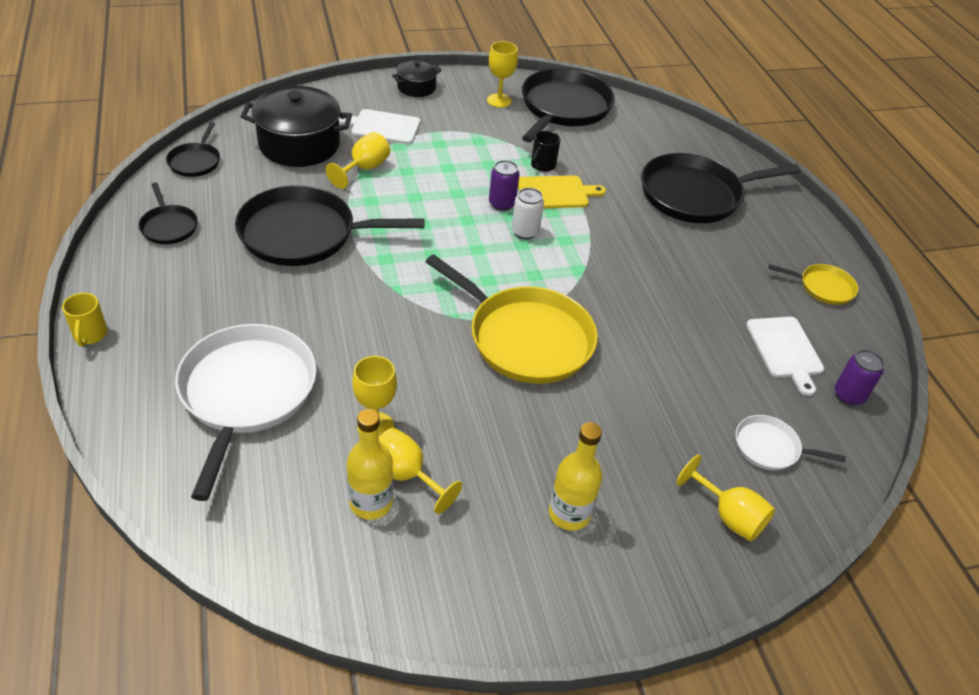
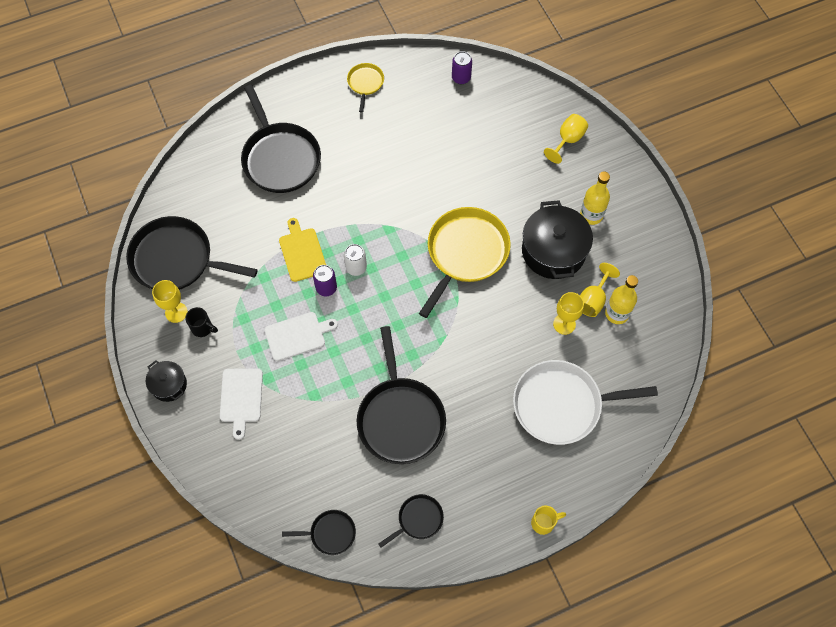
camera: 95 degrees left, 20 degrees up
black pot [240,86,352,167] -> black pot moved to [522,200,593,279]
yellow goblet [326,132,390,189] -> none
black mug [531,131,560,172] -> black mug moved to [185,307,218,337]
white pan [736,415,846,470] -> none
white cutting board [746,317,824,396] -> white cutting board moved to [265,312,338,361]

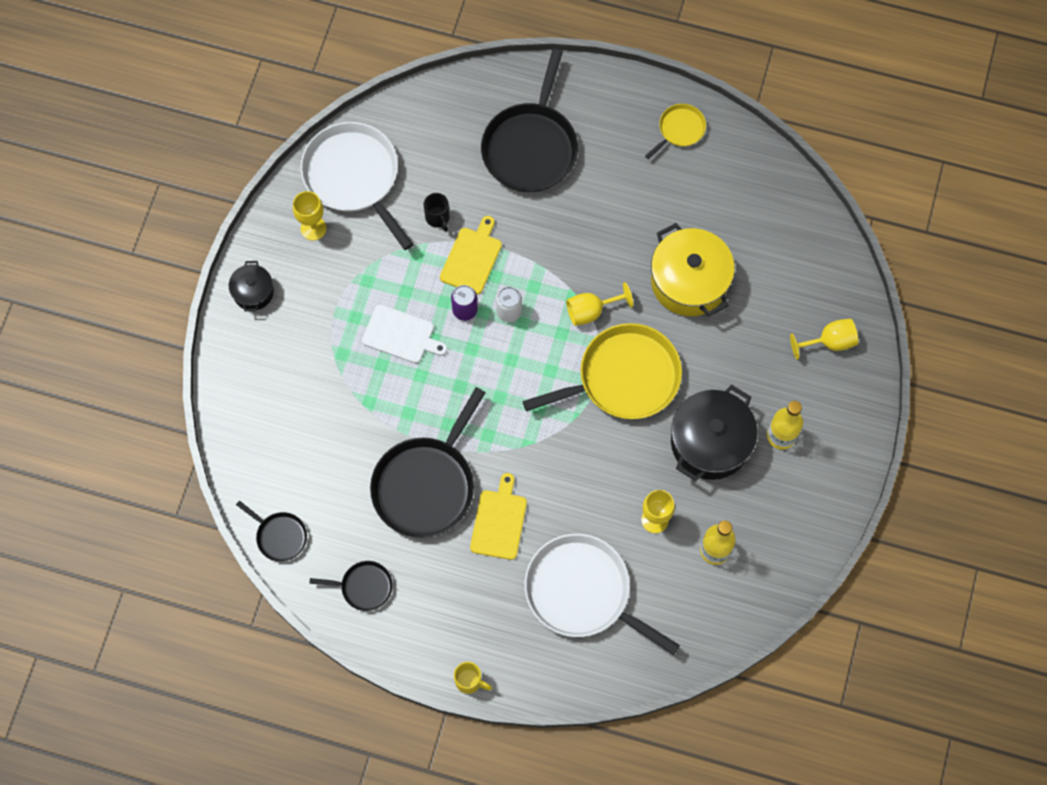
camera: 40 degrees right, 5 degrees up
black pan [126,216,258,290] -> white pan [300,122,413,250]
black mug [185,307,218,337] -> black mug moved to [424,193,450,232]
white cutting board [220,368,263,440] -> none
purple can [452,51,472,84] -> none
yellow goblet [580,263,620,317] -> yellow goblet moved to [566,282,633,326]
none -> yellow cutting board [470,473,527,560]
none -> yellow pot [651,223,735,316]

